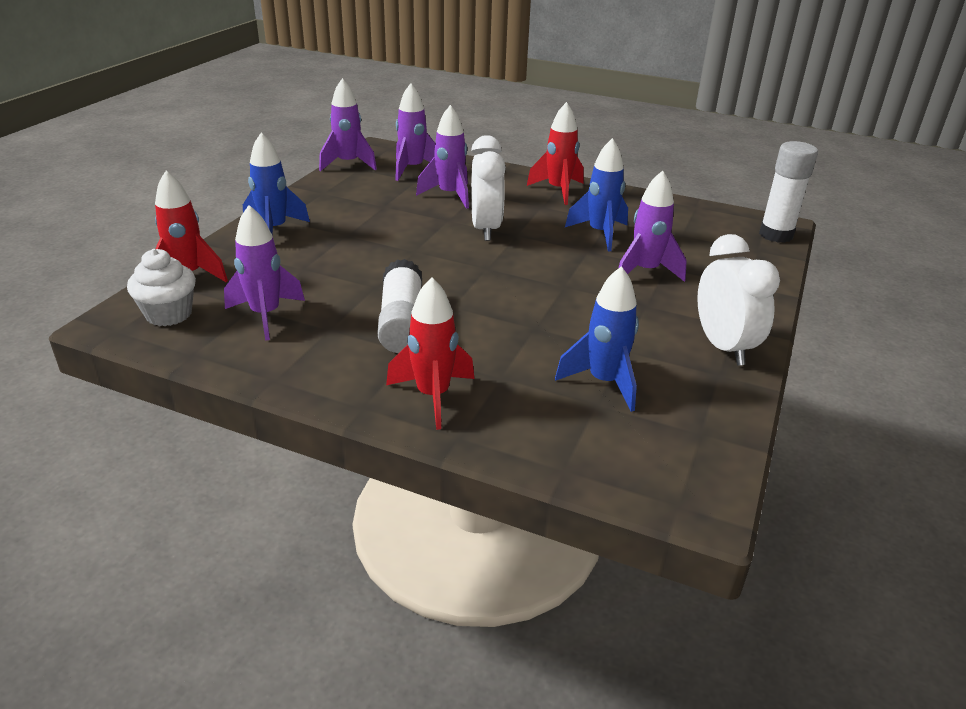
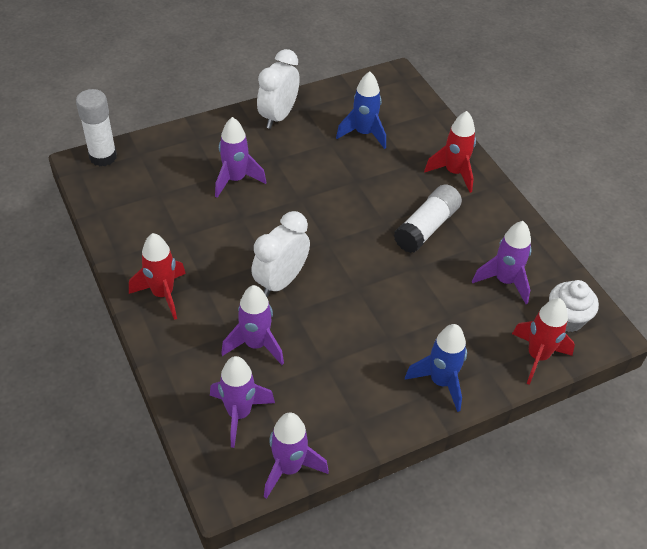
camera: 140 degrees left, 15 degrees up
blue rocket [565,138,628,251] -> none

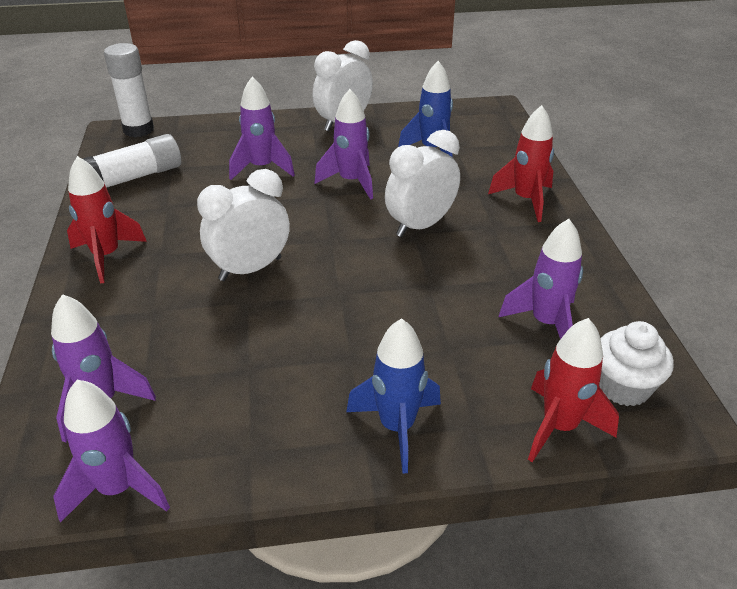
camera: 20 degrees right, 10 degrees down
purple rocket [221,285,284,365] -> purple rocket moved to [314,89,373,200]
white glue stick [394,184,462,253] -> white glue stick moved to [83,134,181,188]
none -> white clock [385,130,460,237]

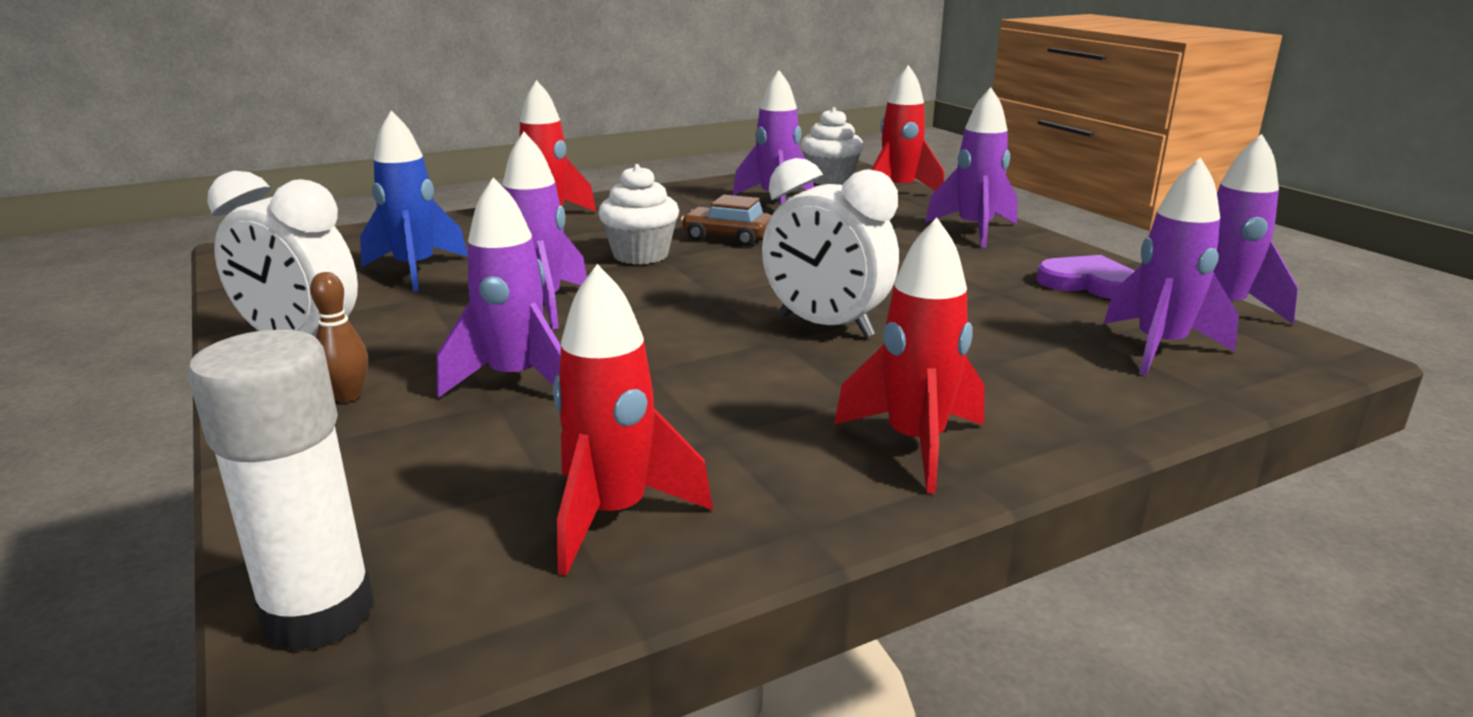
camera: 110 degrees left, 15 degrees down
white glue stick [83,134,181,188] -> red rocket [553,264,713,576]
blue rocket [346,318,441,474] -> purple rocket [925,87,1018,247]
white clock [385,130,460,237] -> white cupcake [598,164,679,265]
none -> brown bowling pin [310,272,368,402]
none -> brown car [681,195,772,246]
none -> purple heart [1037,255,1135,299]

